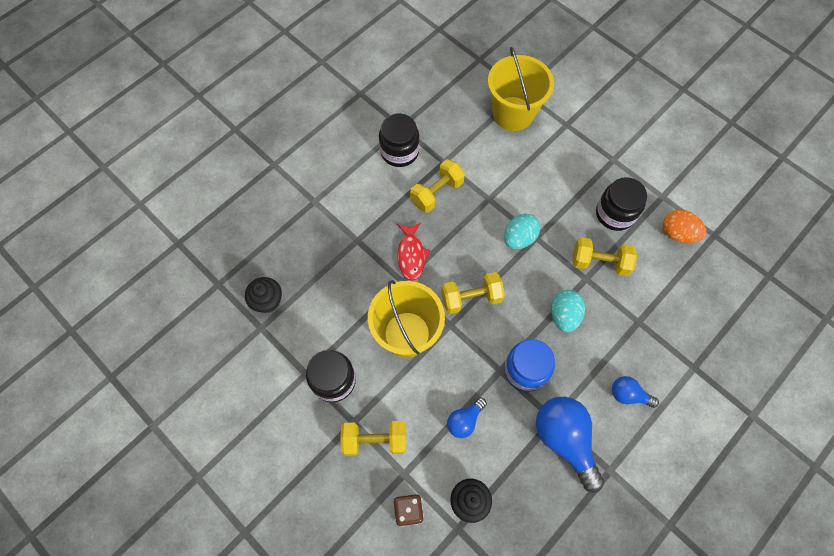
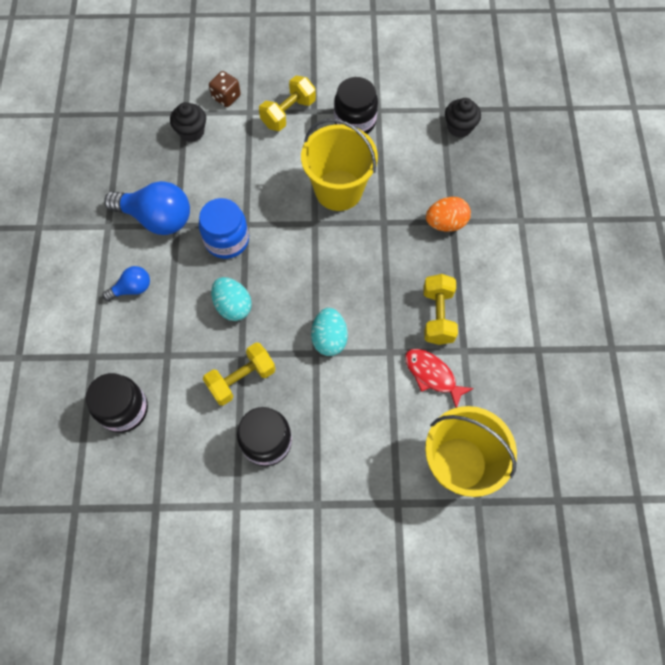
camera: 135 degrees right, 0 degrees up
black jar [379,114,420,167] -> black jar moved to [86,373,148,433]
red fish [397,223,430,281] -> red fish moved to [405,349,474,408]
yellow dumbbell [441,272,505,314] -> none
blue light bulb [447,397,487,438] -> none
orange egg [663,210,706,243] -> orange egg moved to [426,197,471,232]

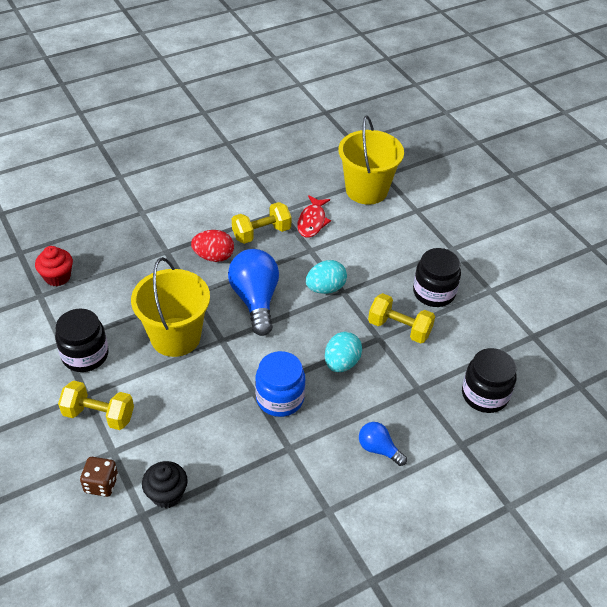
camera: 120 degrees left, 20 degrees down
blue light bulb [104,181,190,235] -> blue light bulb moved to [228,249,279,336]
orange egg [426,197,471,232] -> none
black cupcake [445,98,481,137] -> red cupcake [35,246,73,286]
none -> red egg [191,230,234,262]

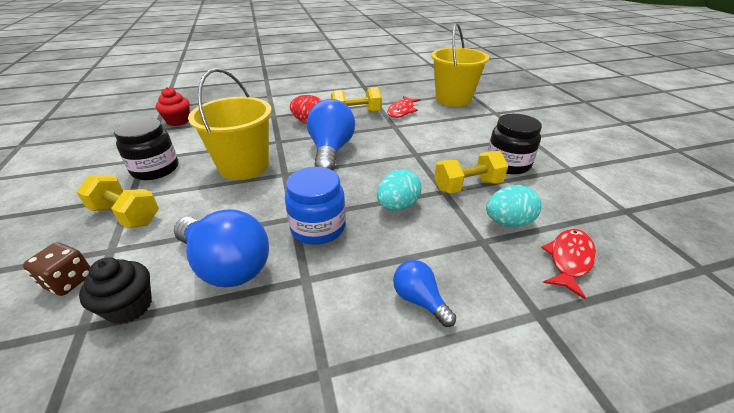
camera: 15 degrees right, 10 degrees down
turquoise egg [306,260,347,294] -> turquoise egg moved to [486,185,542,227]
yellow dumbbell [368,293,435,344] -> yellow dumbbell turned 60 degrees counterclockwise [434,151,508,193]
black jar [462,348,517,413] -> red fish [541,229,596,299]
none -> blue light bulb [174,209,269,287]

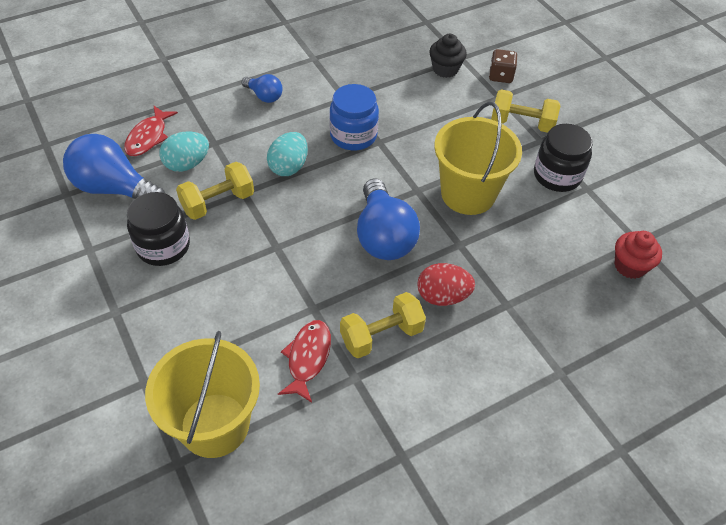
camera: 165 degrees right, 15 degrees up
blue light bulb [174,209,269,287] -> blue light bulb moved to [63,134,165,199]

